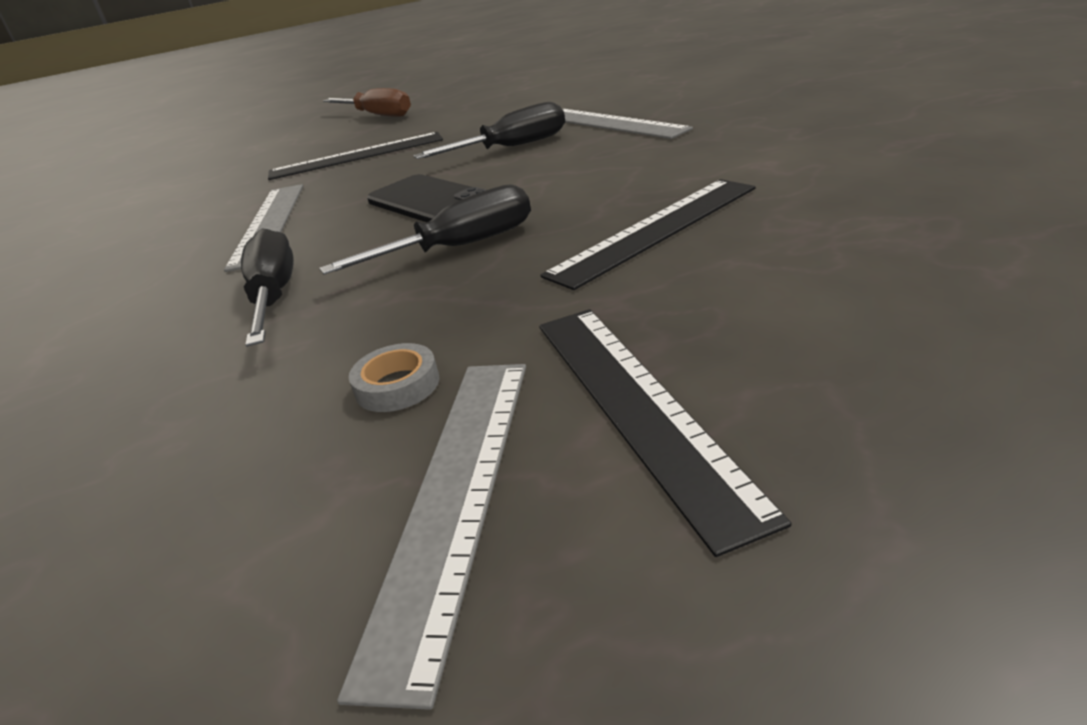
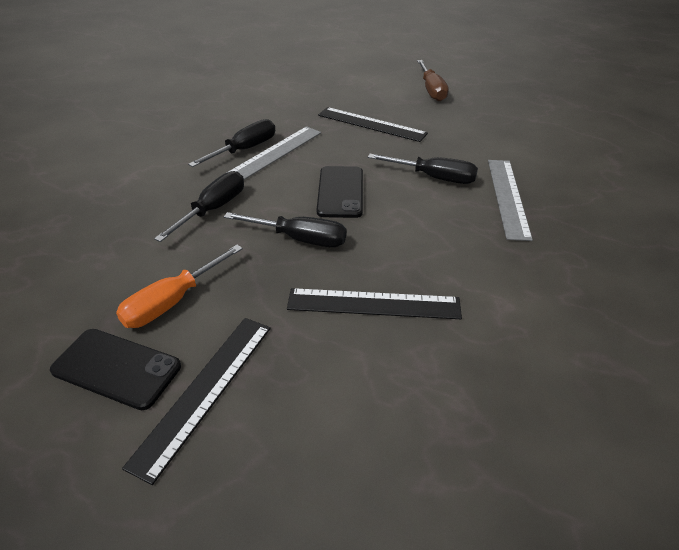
camera: 40 degrees right, 10 degrees up
grey ruler [337,364,526,710] -> black phone [50,329,181,410]
grey tape [349,343,439,412] -> orange screwdriver [116,245,243,328]
none -> black screwdriver [188,119,275,167]

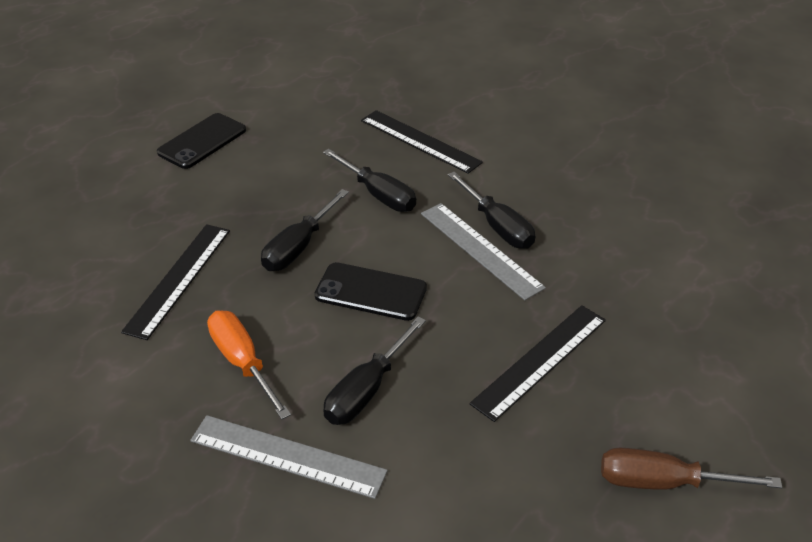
camera: 105 degrees right, 0 degrees up
orange screwdriver [116,245,243,328] -> orange screwdriver moved to [207,311,291,419]
black ruler [122,318,271,485] -> black ruler moved to [361,110,483,174]

